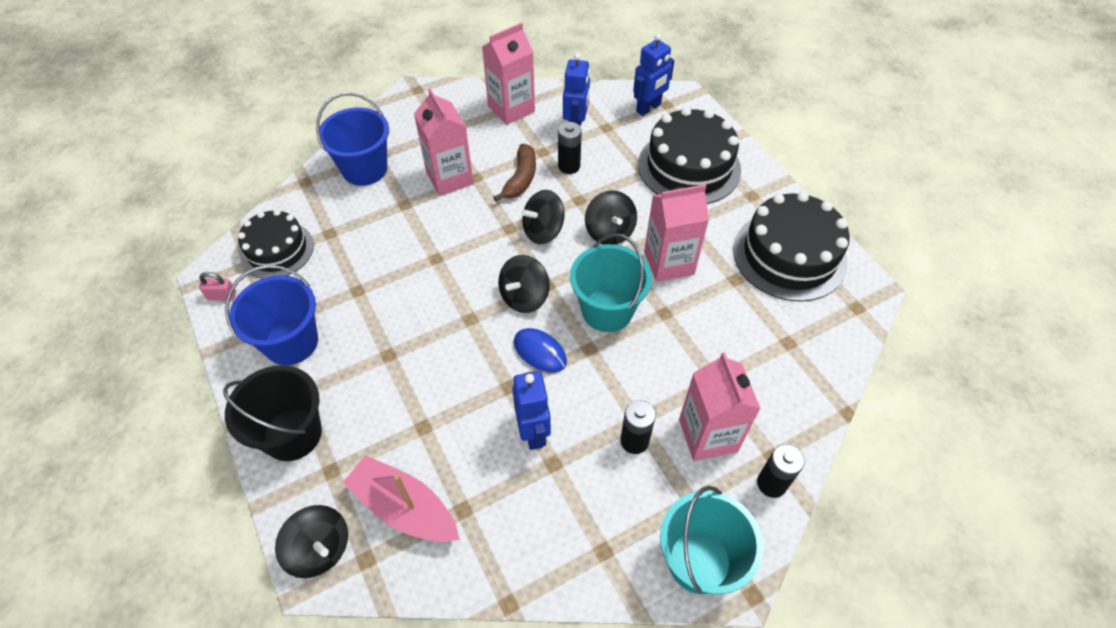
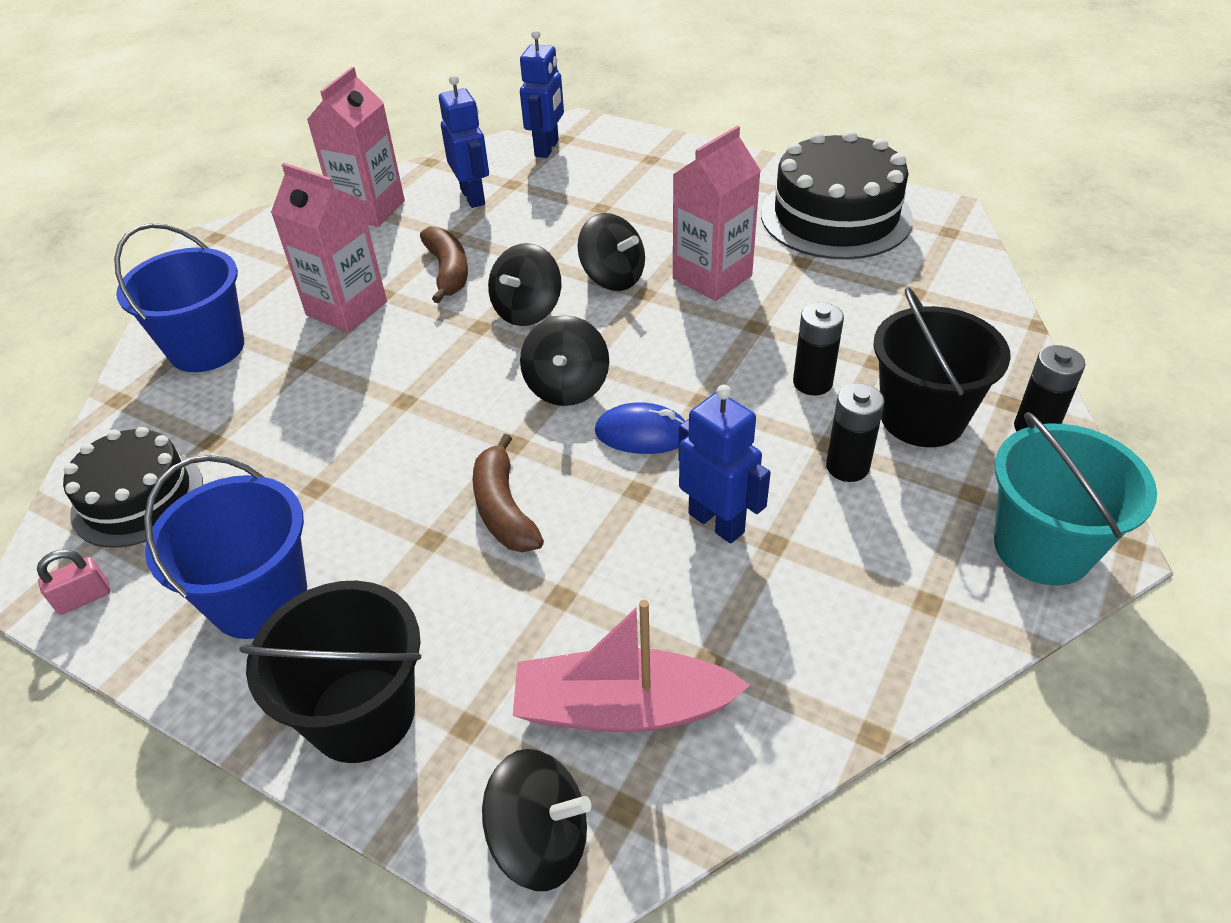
camera: 30 degrees left, 10 degrees down
black battery [558,122,582,174] -> black battery moved to [793,302,844,395]
turquoise bucket [570,234,652,332] -> none
black cake [638,107,741,204] -> none
pink carton [679,352,761,461] -> black bucket [873,287,1011,447]
none -> brown banana [473,434,544,553]

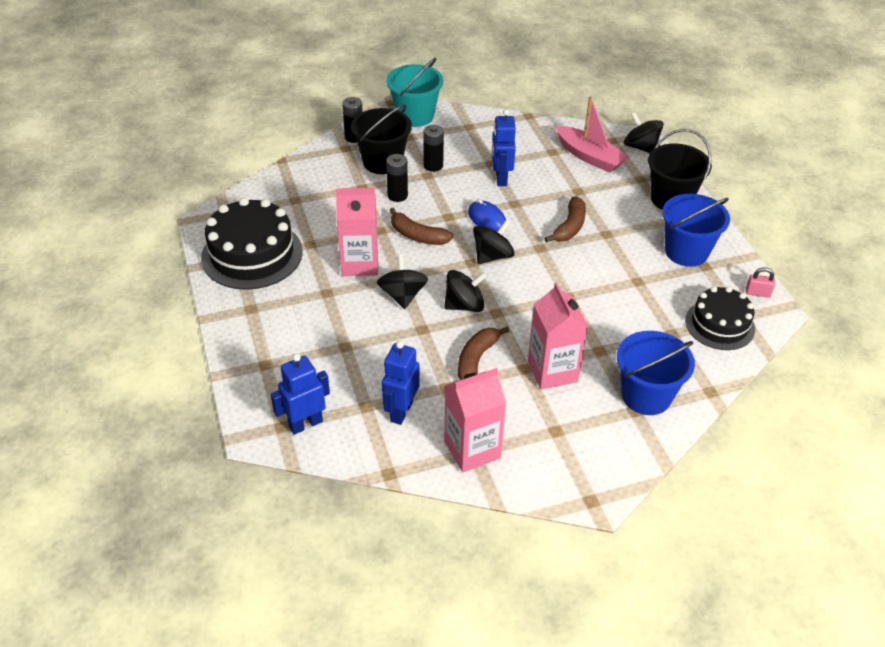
camera: 140 degrees left, 0 degrees up
none -> brown banana [390,208,454,245]

